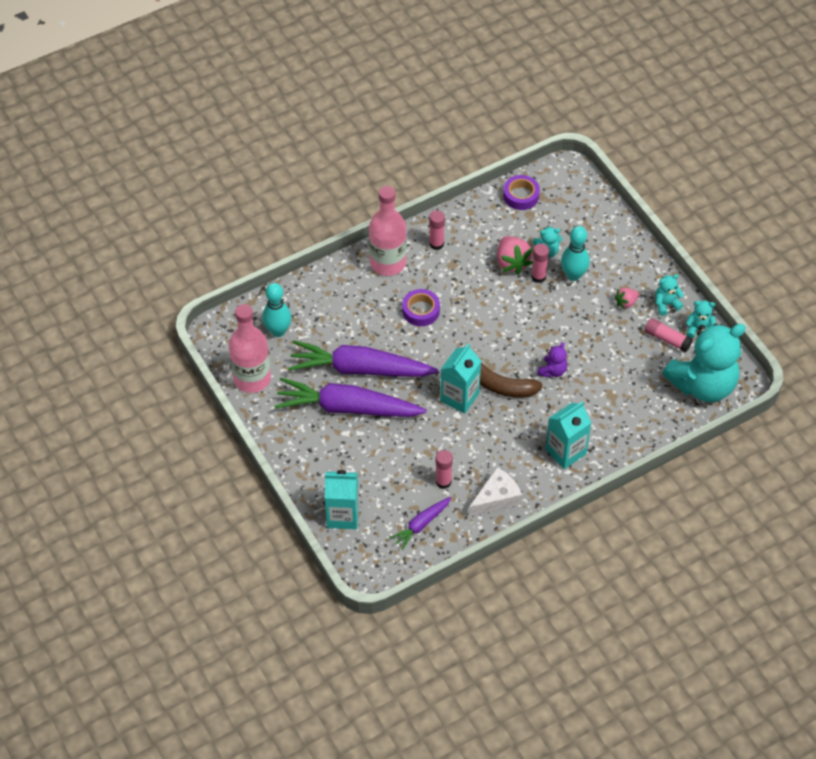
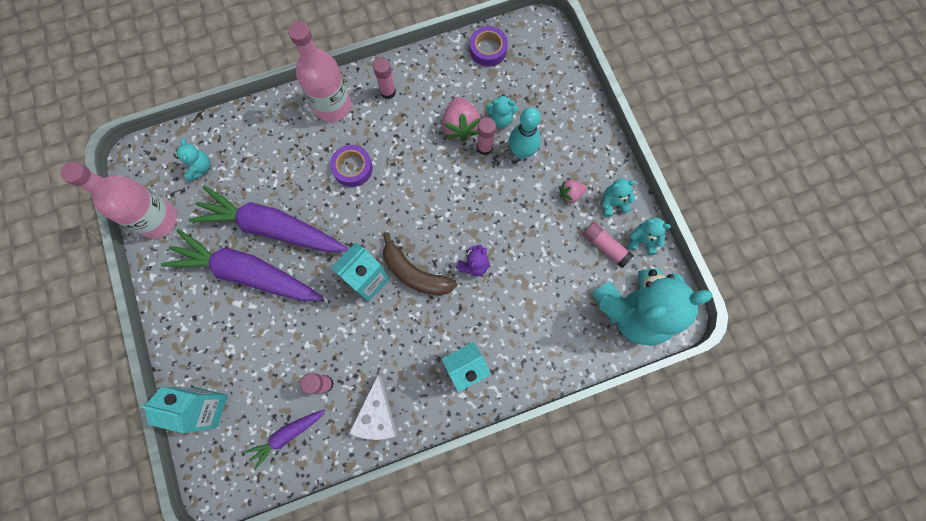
camera: 10 degrees right, 20 degrees up
turquoise bowling pin [262,283,292,337] -> turquoise teddy bear [174,139,211,182]
white cheese [468,467,522,517] -> white cheese turned 120 degrees clockwise [349,375,397,440]

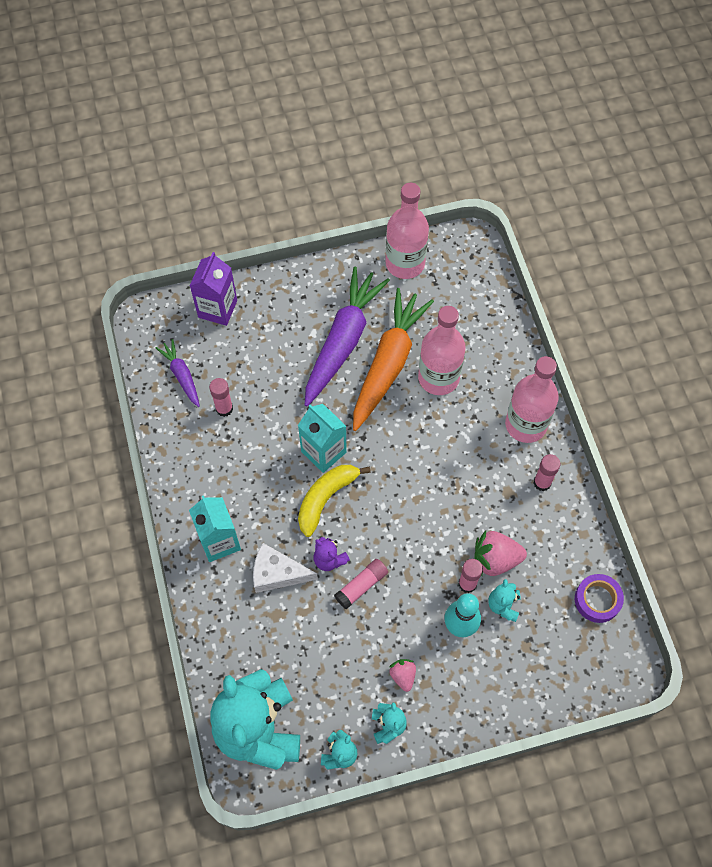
camera: 95 degrees right, 10 degrees down
turquoise carton [140,387,227,433] -> purple carton [190,252,237,326]
turquoise teddy bear [174,139,211,182] -> none
purple carrot [188,186,348,252] -> orange carrot [353,288,434,431]
purple tape [330,145,373,187] -> none
white cheese [349,375,397,440] -> white cheese moved to [253,543,318,593]
brown banana [383,232,457,295] -> yellow banana [298,465,371,537]
pink glue stick [583,222,634,268] -> pink glue stick moved to [334,559,388,609]
none -> pink bottle [418,306,466,395]

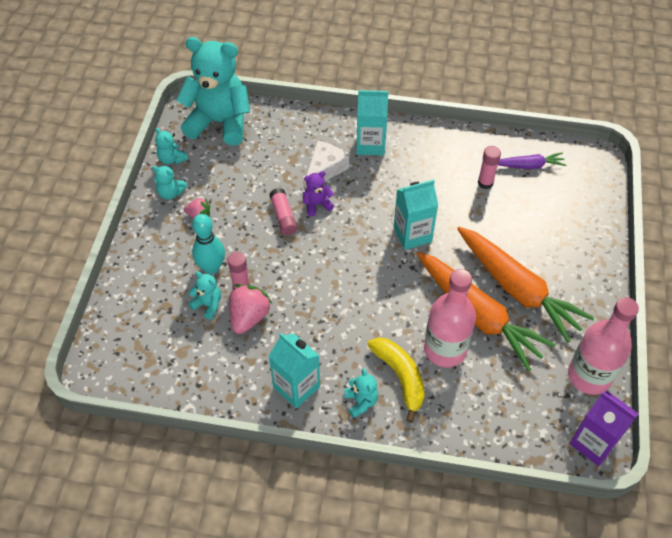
camera: 115 degrees right, 10 degrees down
purple carton [190,252,237,326] -> purple carton moved to [570,391,639,466]
yellow banana [298,465,371,537] -> yellow banana moved to [367,337,425,423]
purple carrot [305,267,390,407] -> orange carrot [457,227,594,343]
pink bottle [505,356,559,443] -> turquoise teddy bear [344,368,378,418]
pink glue stick [534,454,560,491] -> turquoise carton [269,333,320,409]
purple tape [575,574,624,623] -> none

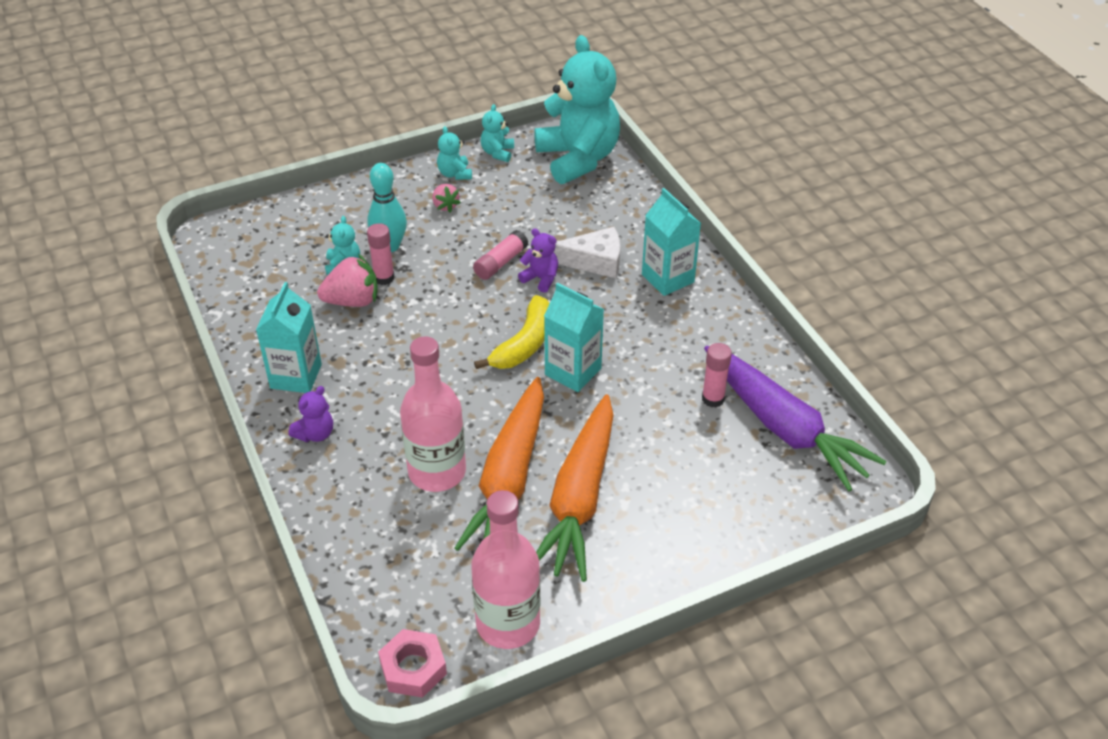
camera: 55 degrees right, 10 degrees down
turquoise teddy bear [344,368,378,418] -> purple teddy bear [288,386,333,442]
yellow banana [367,337,425,423] -> yellow banana moved to [474,295,550,369]
purple carrot [498,152,566,169] -> purple carrot [704,346,887,491], size x2.04
purple carton [570,391,639,466] -> pink nut [378,629,447,698]

